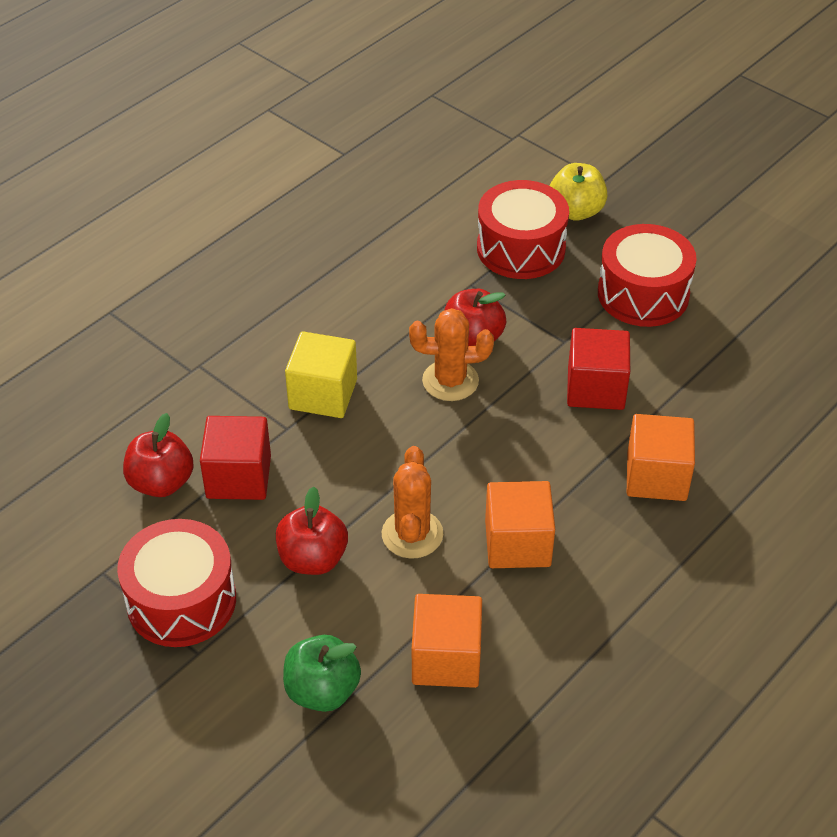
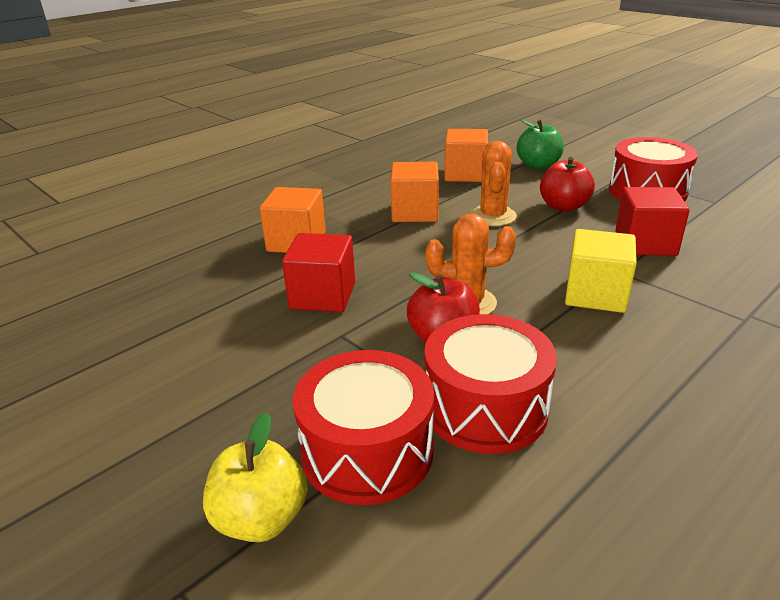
camera: 175 degrees left, 15 degrees down
red apple [123,413,194,497] -> none
red drum [598,224,697,327] -> red drum moved to [424,314,557,454]

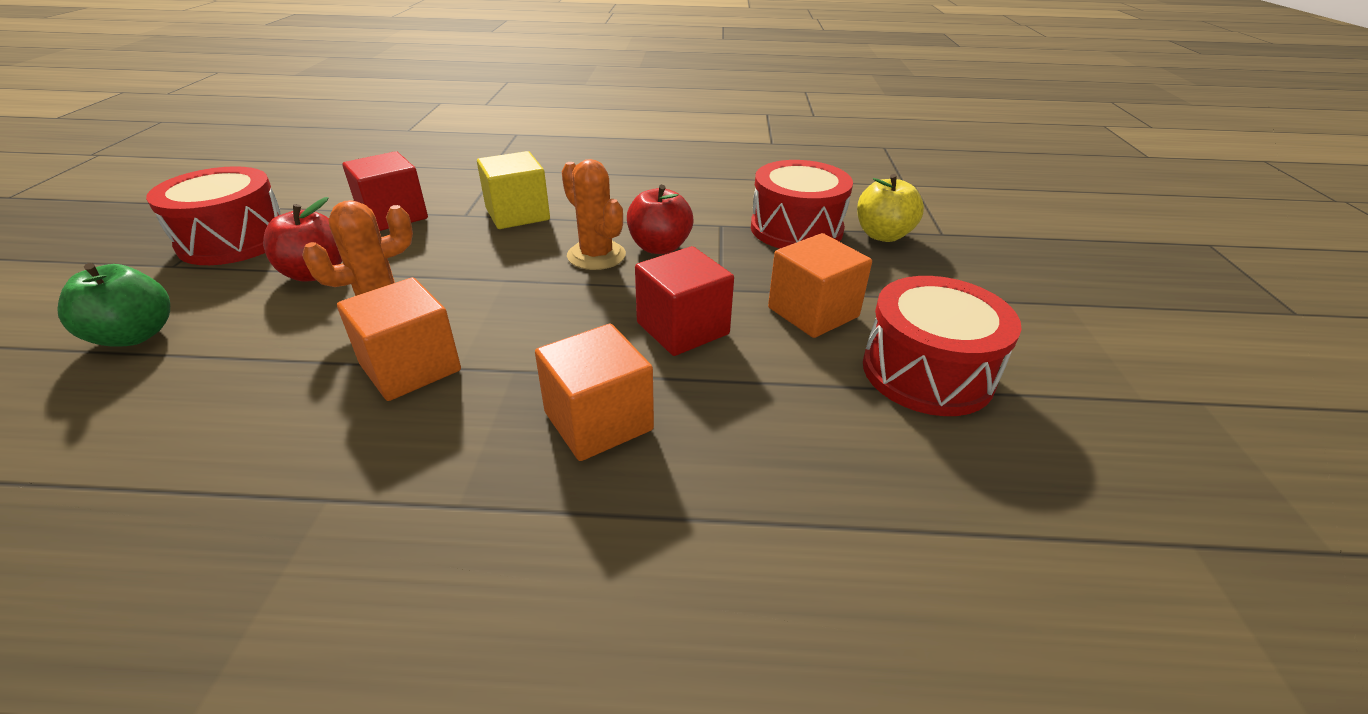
camera: 135 degrees left, 5 degrees up
red drum [424,314,557,454] -> red drum moved to [863,276,1021,416]
orange cube [444,129,488,182] -> orange cube moved to [768,233,872,338]

